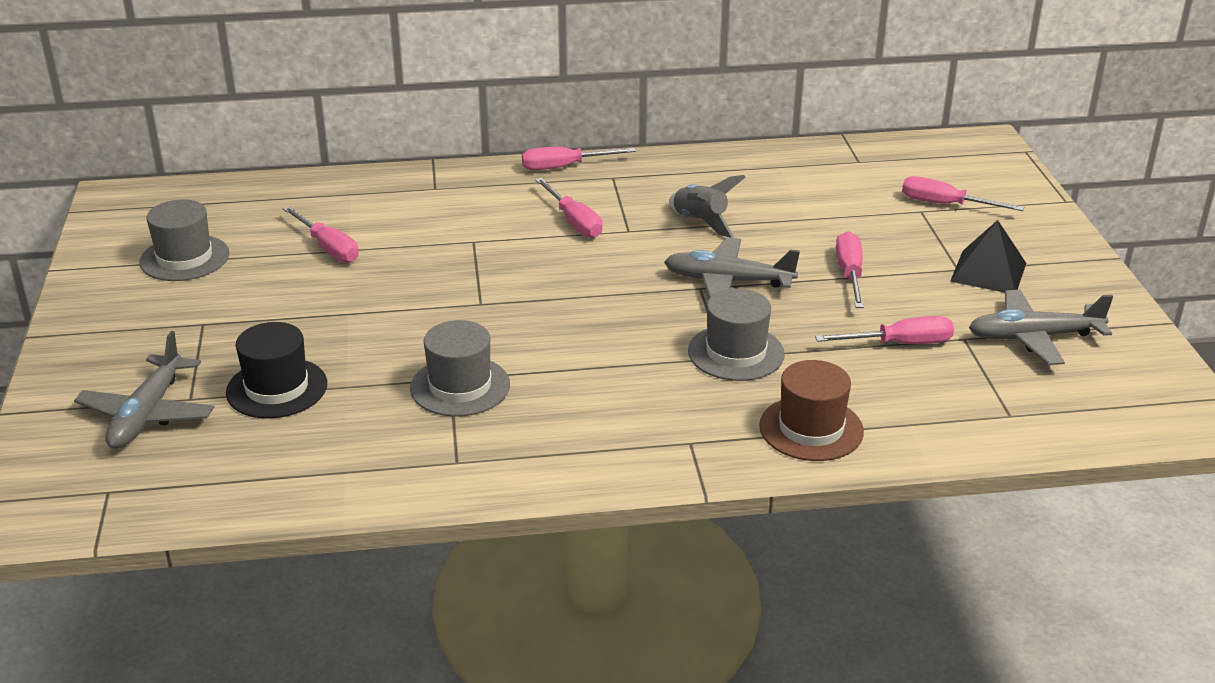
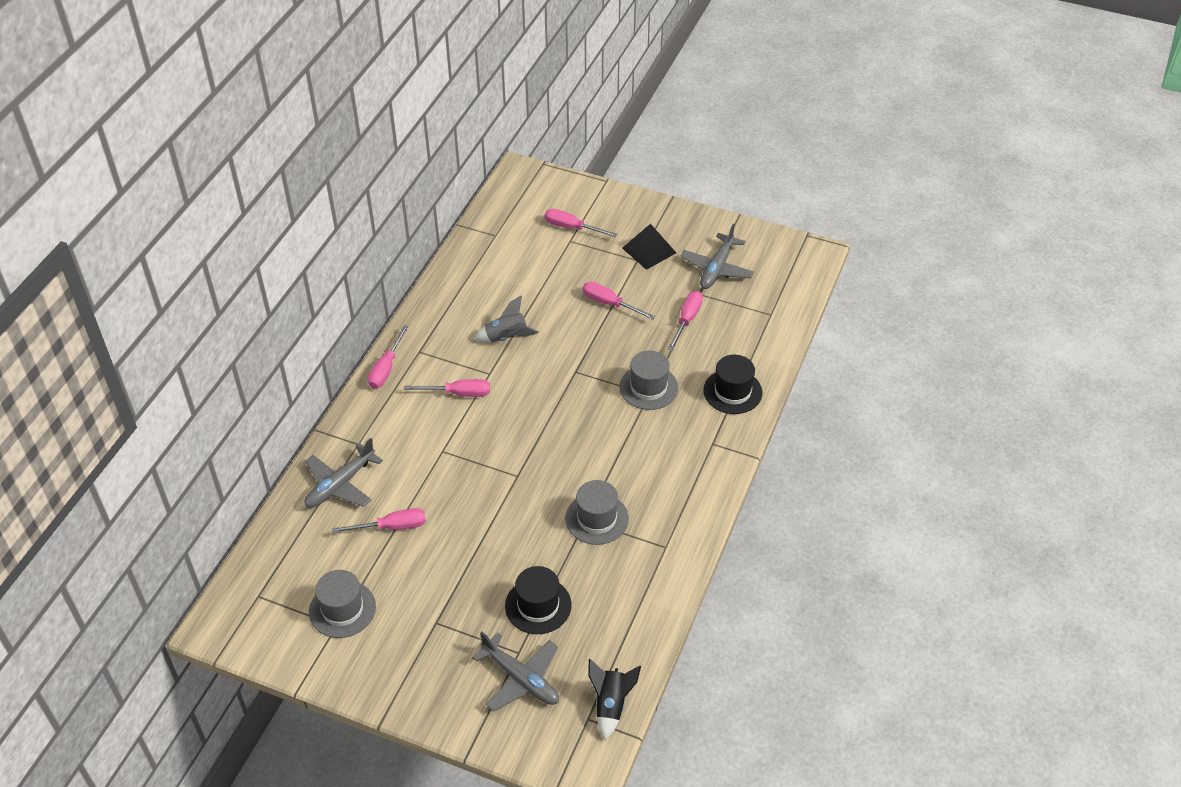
camera: 60 degrees left, 15 degrees up
grey plane [664,237,800,298] -> grey plane moved to [304,438,383,508]
brown hat [759,360,864,461] -> black hat [703,355,763,414]
pink screwdriver [902,176,1024,211] -> pink screwdriver turned 60 degrees clockwise [545,209,618,237]
none -> black rocket [588,659,641,740]

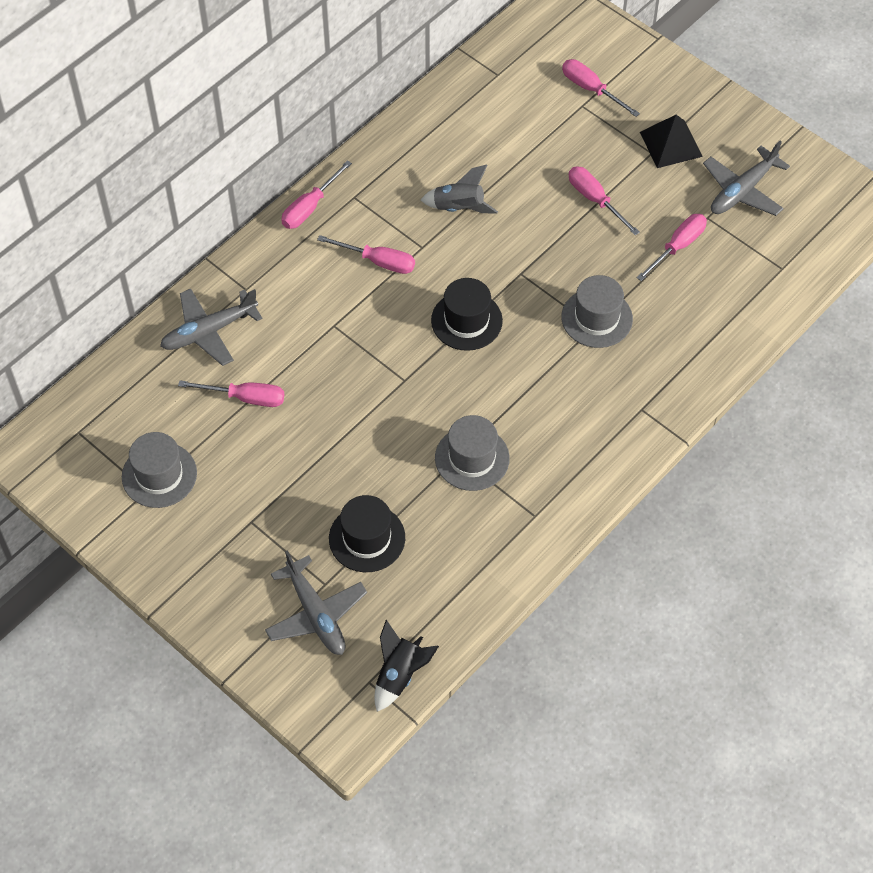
camera: 20 degrees right, 10 degrees up
black hat [703,355,763,414] -> black hat moved to [431,278,503,351]

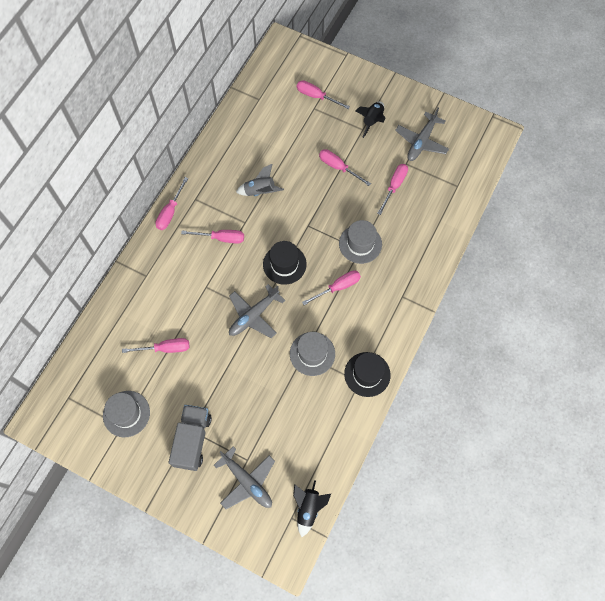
camera: 15 degrees left, 10 degrees up
grey plane [160,289,263,366] -> grey plane moved to [229,284,285,338]
black hat [329,495,405,572] -> black hat moved to [344,352,391,397]
black pyramid [640,115,703,168] -> black rocket [355,102,385,138]
none -> grey truck [169,405,212,471]
none -> pink screwdriver [302,270,361,305]

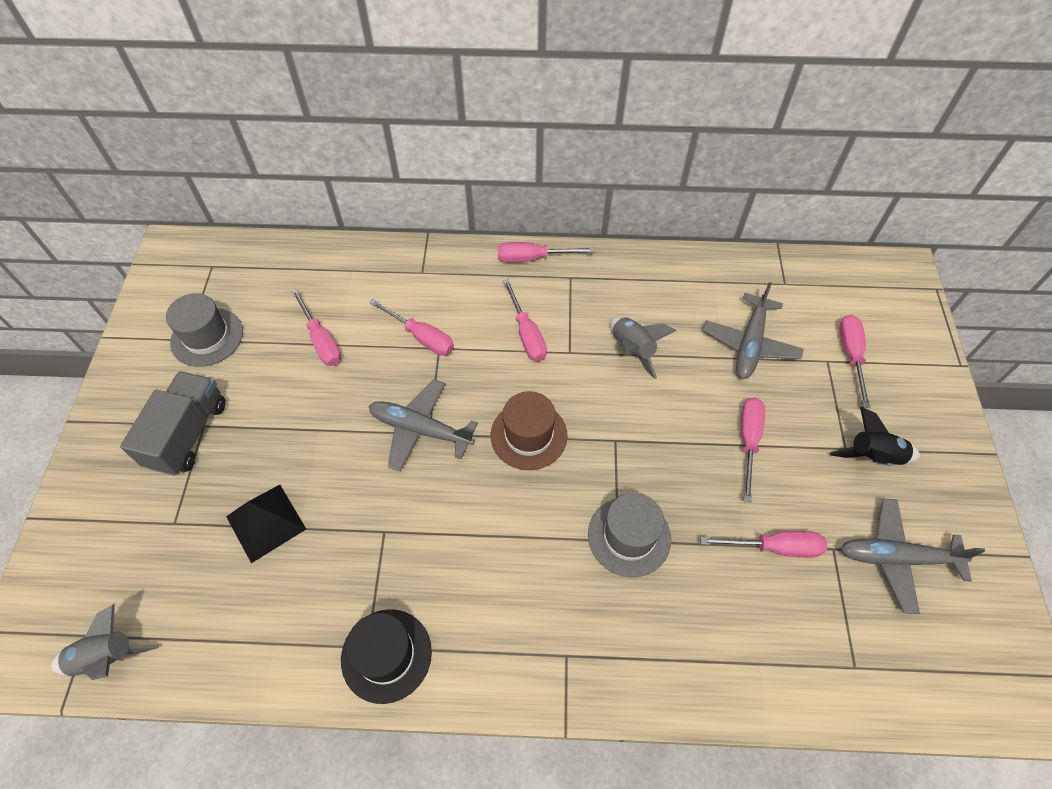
camera: 65 degrees right, 10 degrees down
grey truck [169,405,212,471] -> grey truck turned 60 degrees counterclockwise [120,371,226,476]
grey plane [214,447,275,509] -> grey plane moved to [703,282,804,379]
black hat [263,241,307,285] -> brown hat [491,391,567,470]
grey hat [290,332,335,376] -> none
black rocket [293,480,331,537] -> grey rocket [51,604,159,680]
pink screwdriver [302,270,361,305] -> pink screwdriver moved to [369,298,454,356]
none -> black pyramid [226,485,306,563]

